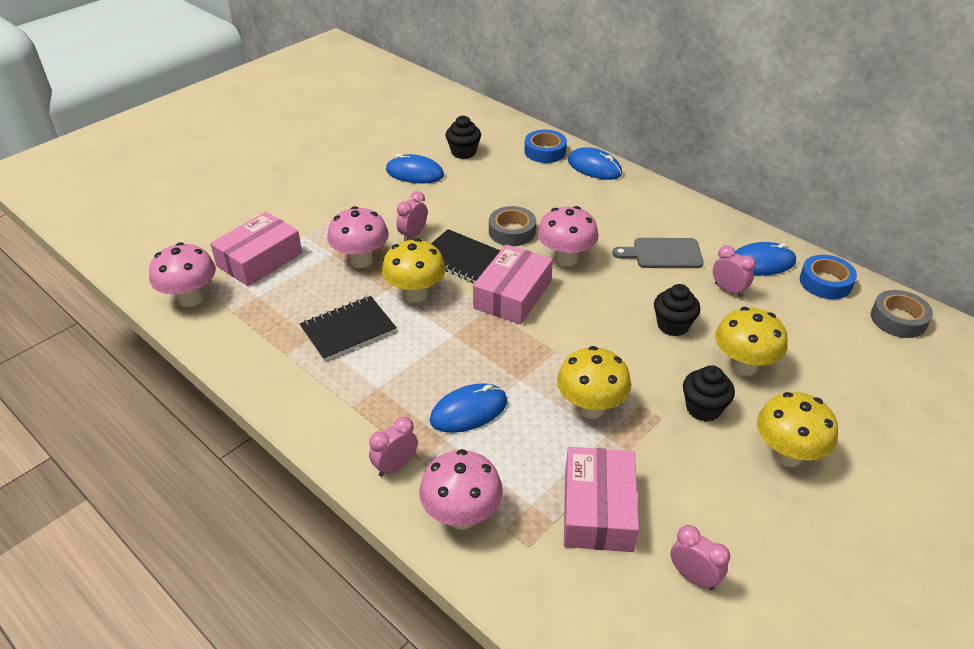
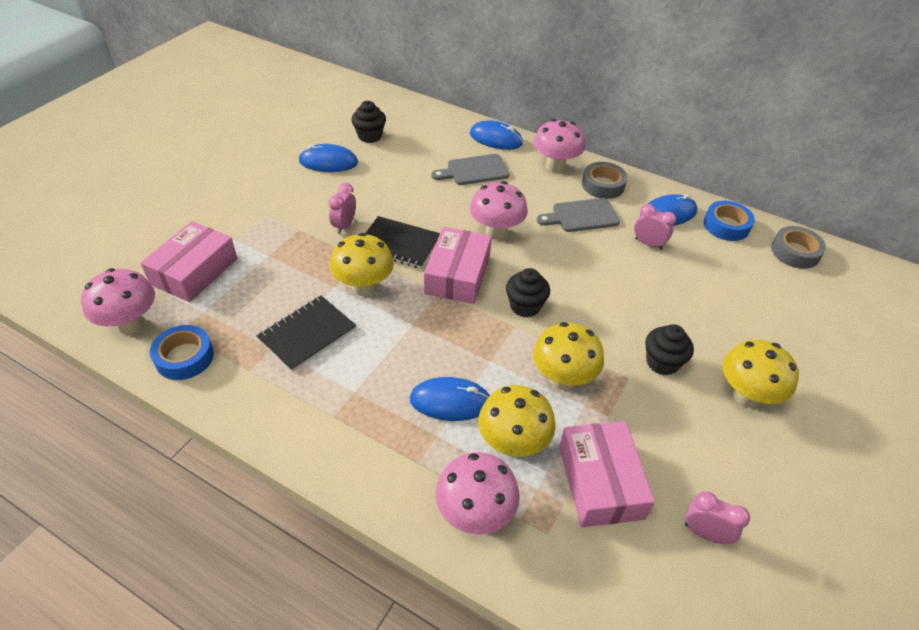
camera: 15 degrees left, 5 degrees up
pink mushroom [327,206,389,268] -> pink mushroom moved to [533,119,585,173]
pink clock [369,417,418,477] -> none
blue mouse [430,383,507,433] -> blue mouse turned 45 degrees clockwise [410,377,490,421]
grey tape [489,206,536,246] -> grey tape moved to [582,162,628,199]
blue tape [525,130,567,163] -> blue tape moved to [150,325,214,380]
black cupcake [654,284,701,336] -> black cupcake moved to [506,268,550,317]
yellow mushroom [715,307,787,376] -> yellow mushroom moved to [478,385,556,457]
none -> grey cutting board [431,154,510,185]

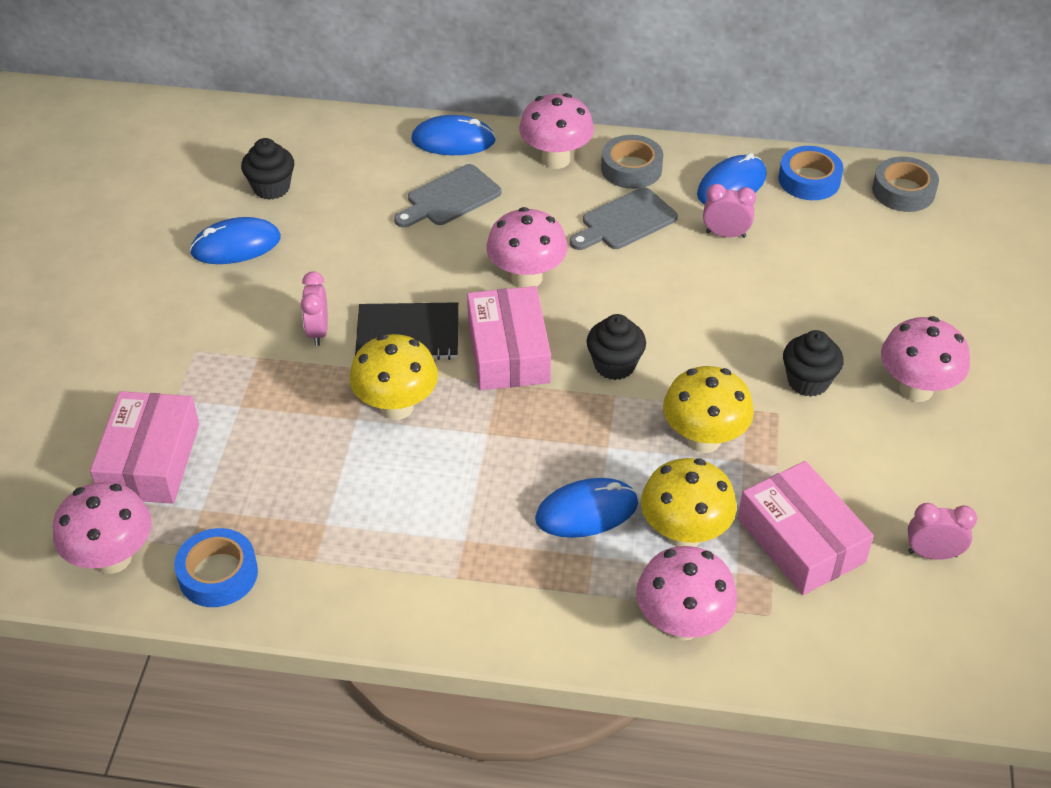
camera: 20 degrees left, 0 degrees up
black notebook [256,296,357,372] -> none
yellow mushroom [723,340,799,407] -> pink mushroom [881,316,970,402]

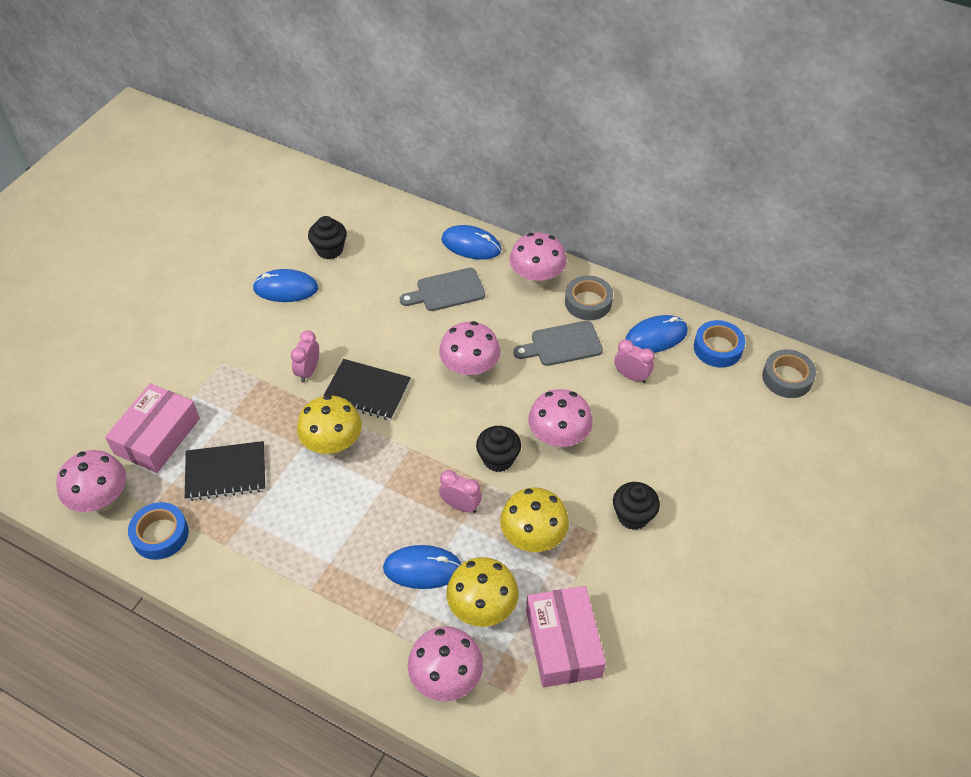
camera: 20 degrees right, 5 degrees up
pink box [467,286,551,390] -> none
pink mushroom [881,316,970,402] -> pink mushroom moved to [529,389,593,449]
pink clock [908,503,977,560] -> pink clock moved to [439,470,482,513]
none -> black notebook [185,441,265,501]

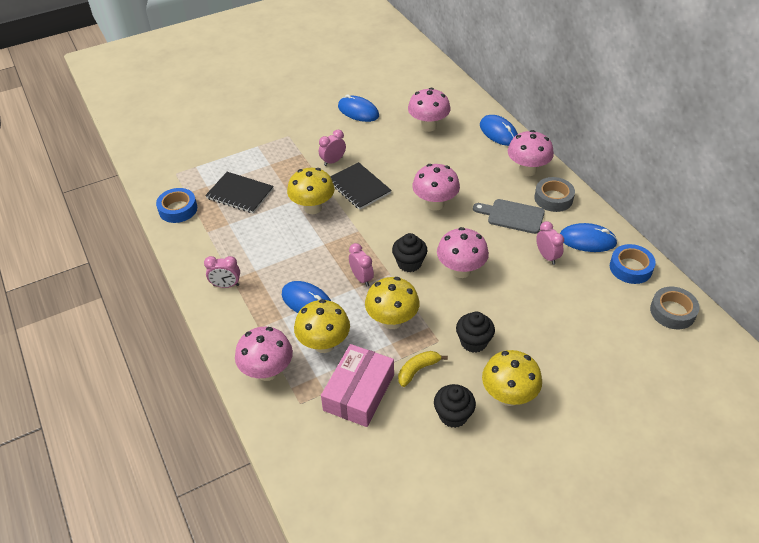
camera: 35 degrees right, 5 degrees down
pink mushroom [56,450,126,512] -> pink mushroom moved to [408,88,451,132]
pink box [105,383,200,473] -> none
black cupcake [308,216,347,259] -> black cupcake moved to [434,384,476,428]
grey cutting board [400,268,485,311] -> none
none -> pink clock [204,256,240,288]
none -> yellow banana [398,351,448,387]
none -> yellow mushroom [482,350,542,406]

